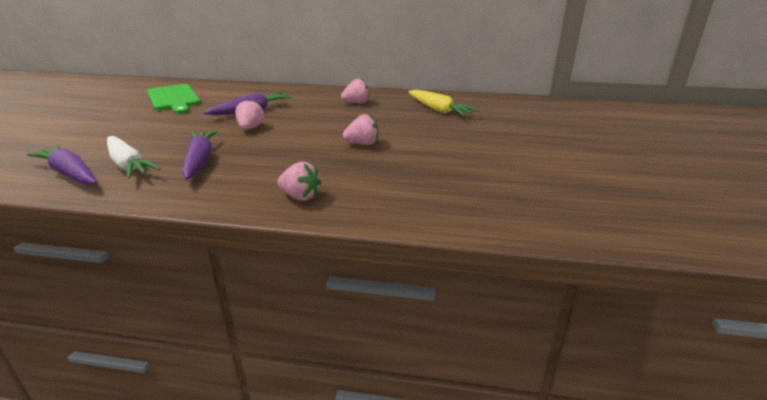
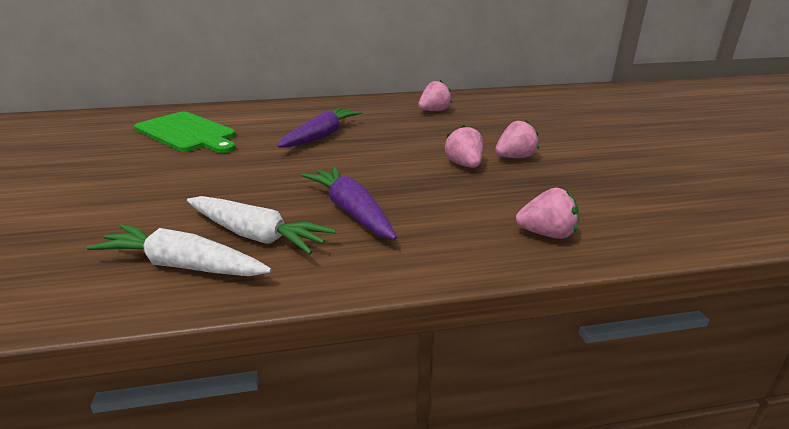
camera: 20 degrees left, 0 degrees up
purple carrot [27,145,97,185] -> white carrot [87,224,272,276]
pink strawberry [235,99,264,130] -> pink strawberry moved to [444,125,483,168]
yellow carrot [408,90,479,116] -> none

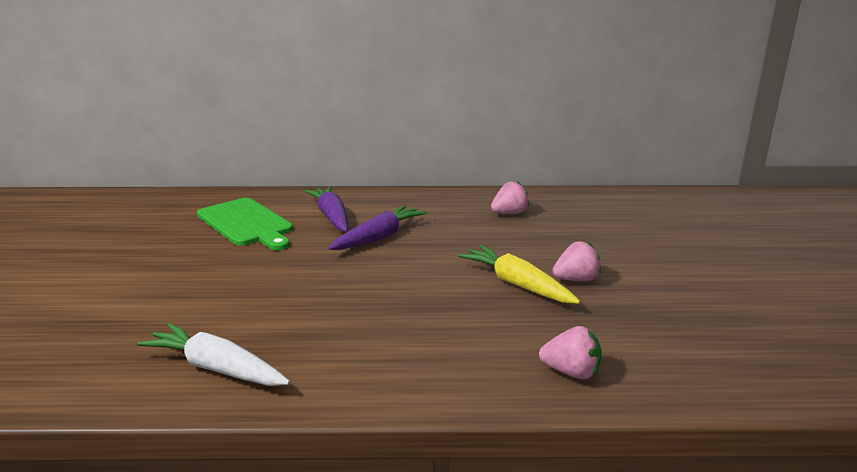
camera: 10 degrees right, 5 degrees down
white carrot [187,196,336,254] -> none
purple carrot [302,166,397,240] -> purple carrot moved to [305,187,348,232]
pink strawberry [444,125,483,168] -> yellow carrot [458,245,580,304]

